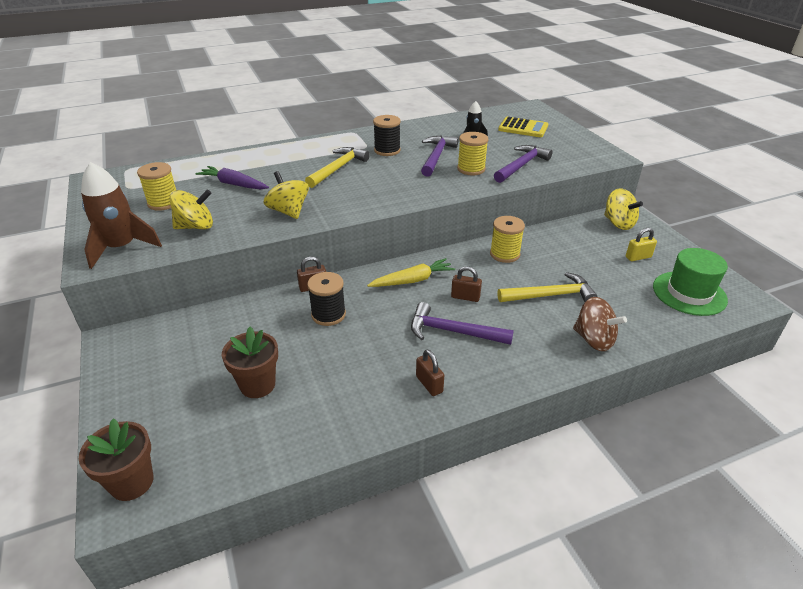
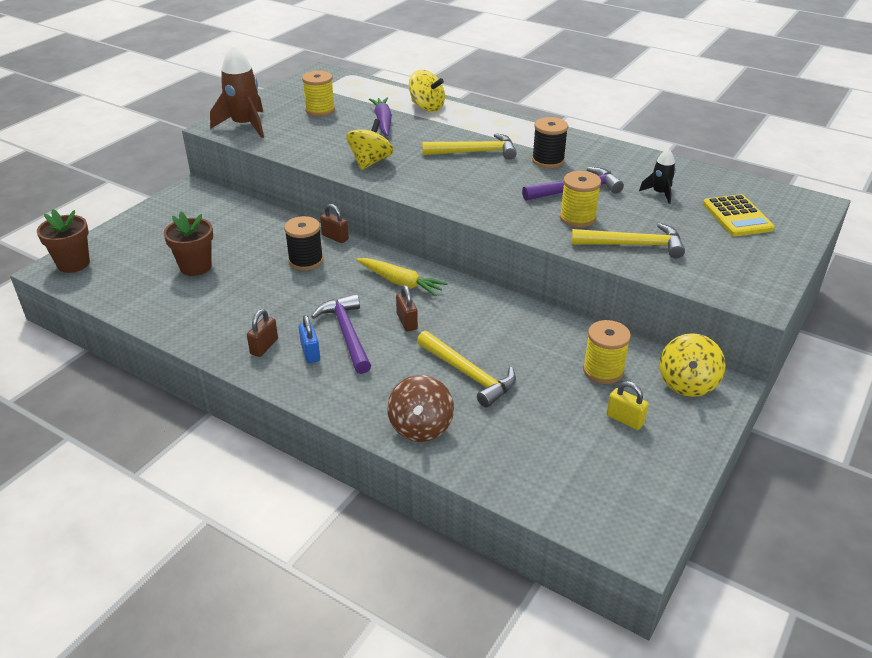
camera: 55 degrees right, 0 degrees up
yellow spinning top [169,189,213,229] -> yellow spinning top moved to [409,70,445,112]
yellow spool [490,216,525,263] -> yellow spool moved to [583,320,631,384]
purple hammer [494,145,552,183] -> yellow hammer [571,223,685,259]
green hat [653,248,728,316] -> none
none -> blue padlock [299,315,320,363]

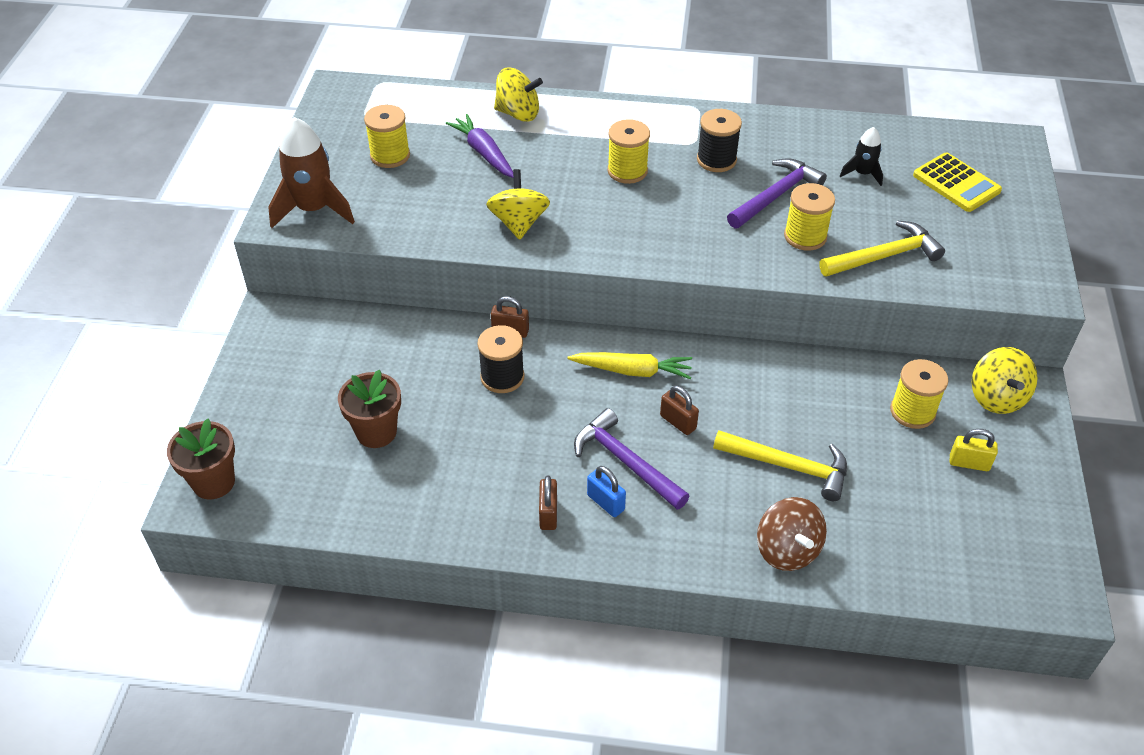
camera: 25 degrees left, 10 degrees up
yellow hammer [422,133,517,159] -> yellow spool [607,119,650,184]

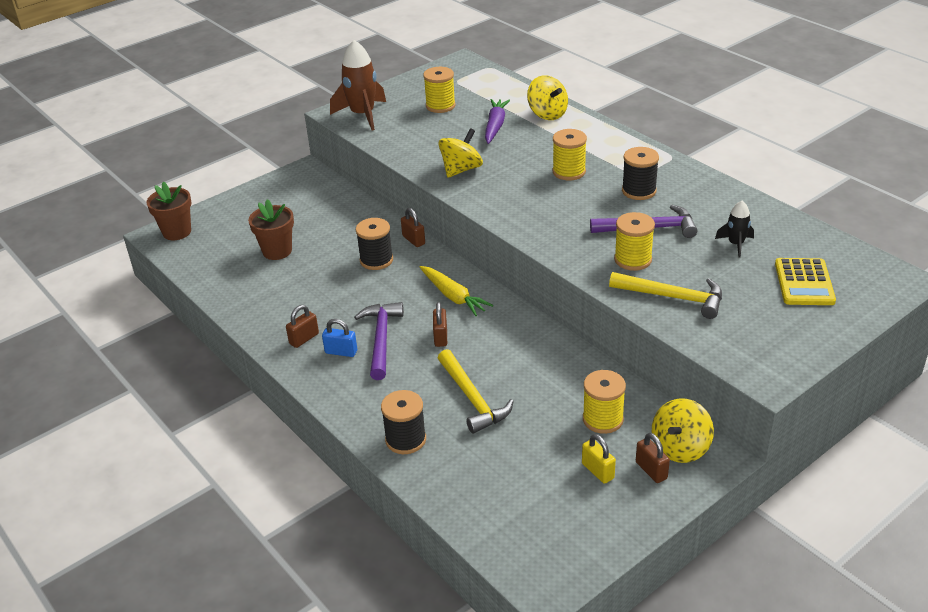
camera: 45 degrees right, 10 degrees down
blue padlock [587,466,626,517] -> blue padlock turned 75 degrees counterclockwise [322,319,357,357]
brown spinning top [757,497,827,571] -> black spool [381,390,426,454]
none -> brown padlock [636,433,670,483]

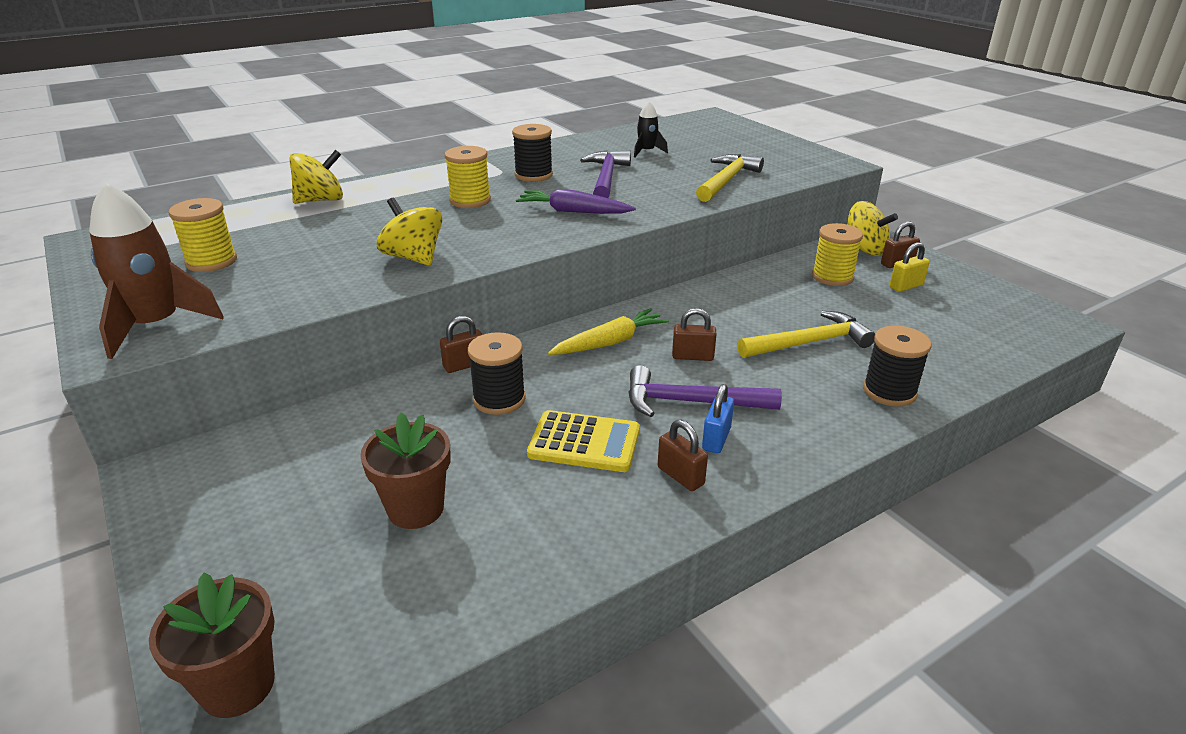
camera: 85 degrees left, 5 degrees down
purple carrot [485,99,510,144] -> purple carrot moved to [516,188,636,214]
yellow spool [614,212,655,271] -> none
yellow calculator [775,258,836,305] -> yellow calculator moved to [527,410,640,472]

